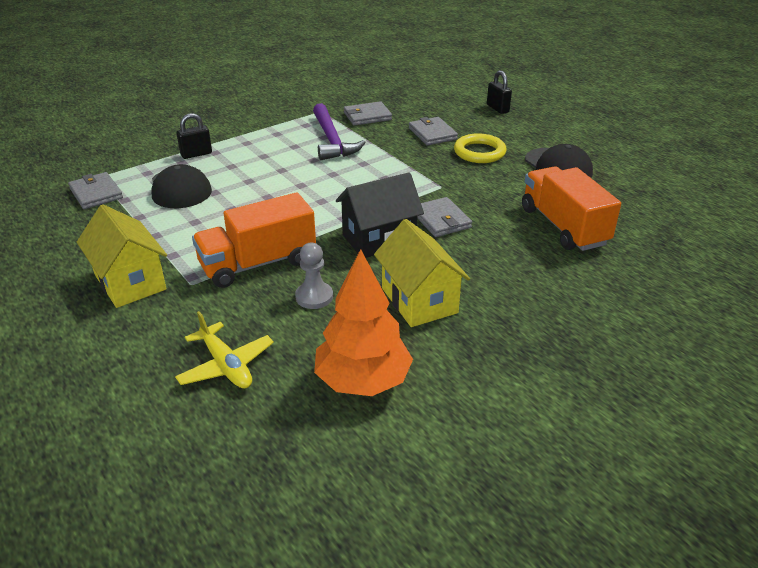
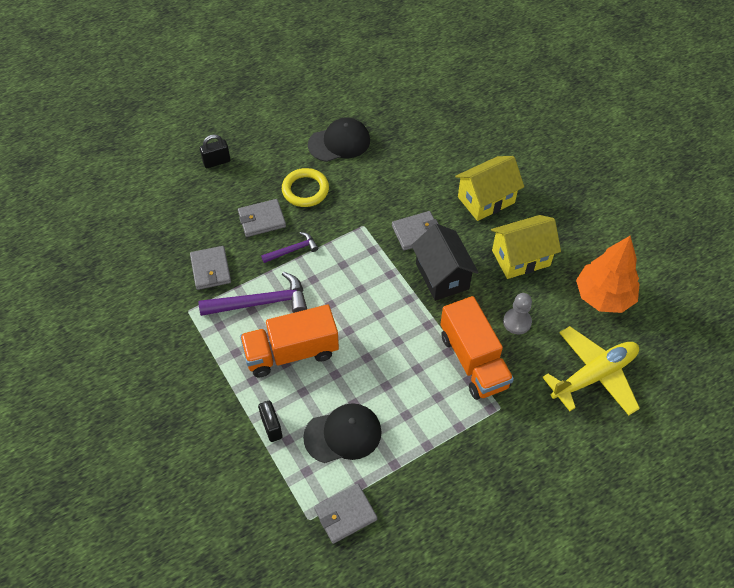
camera: 85 degrees left, 20 degrees up
yellow house [77,204,167,308] -> yellow house moved to [455,156,524,221]
yellow plane [175,311,274,388] -> yellow plane [542,326,640,415], size x1.53
orange truck [522,166,621,251] -> orange truck moved to [240,305,339,377]
none -> purple hammer [261,232,318,263]

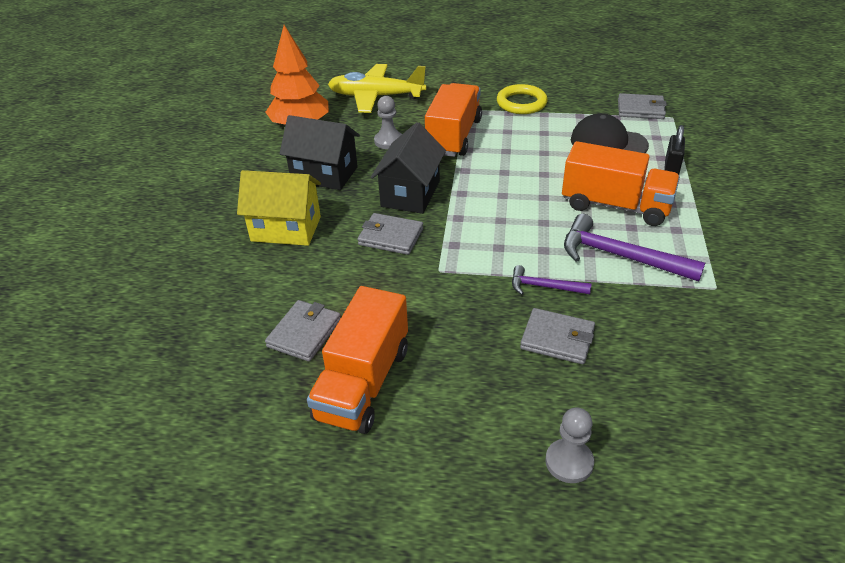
camera: 140 degrees left, 15 degrees down
grey wallet [190,246,231,290] -> grey wallet moved to [265,300,341,362]
black padlock [200,134,231,168] -> grey pawn [545,407,594,483]
yellow ring [282,168,329,207] -> yellow ring moved to [497,84,548,114]
black cap [308,117,370,162] -> orange truck [307,286,408,434]
yellow house [491,215,561,279] -> black house [279,115,360,190]

